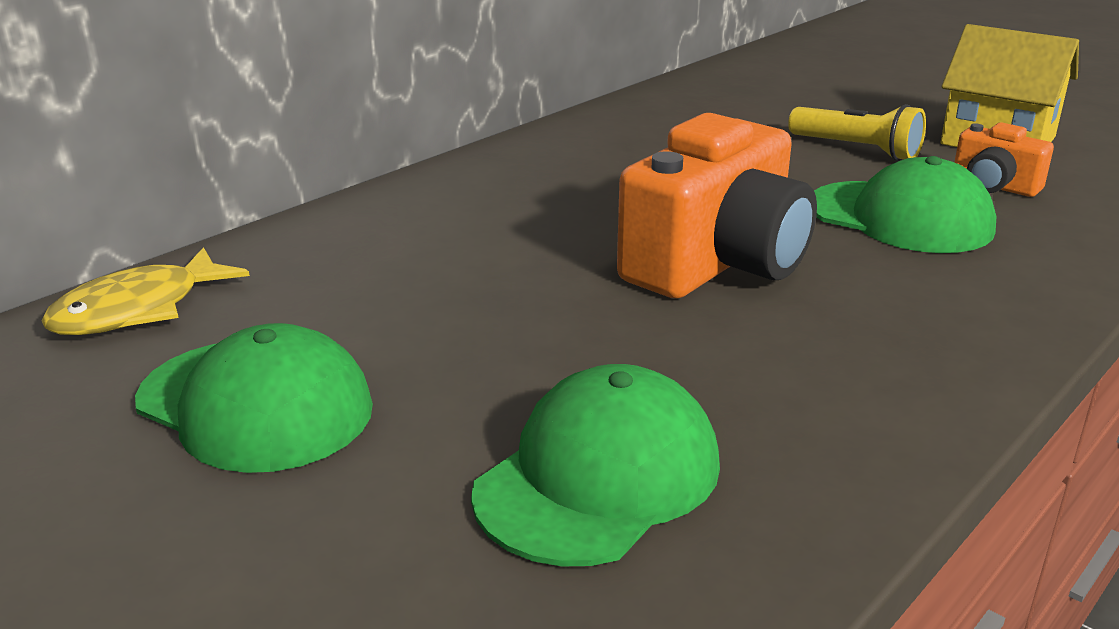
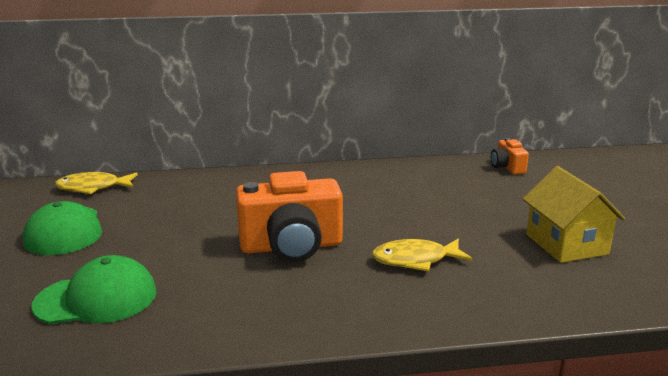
camera: 40 degrees right, 5 degrees down
yellow flashlight [788,104,926,161] -> none
green cap [814,156,996,253] -> yellow fish [372,239,473,271]
orange camera [954,122,1054,197] -> orange camera moved to [491,138,529,175]

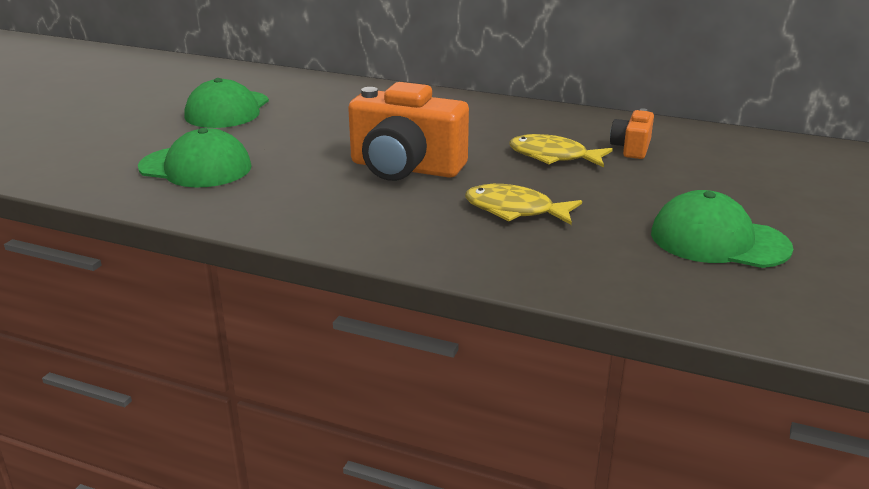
camera: 30 degrees right, 5 degrees up
yellow fish [55,172,138,194] -> yellow fish moved to [509,134,613,168]
orange camera [491,138,529,175] -> orange camera moved to [610,108,654,159]
yellow house [523,166,625,263] -> green cap [651,190,793,268]

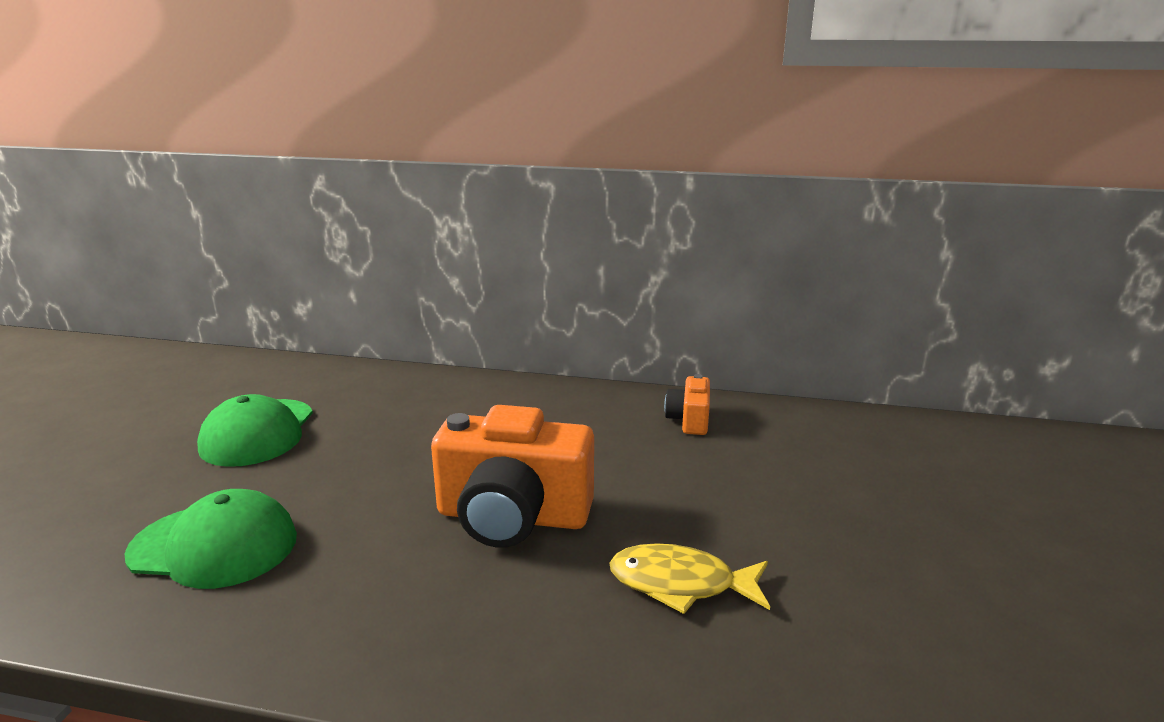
camera: 10 degrees left, 5 degrees down
yellow fish [509,134,613,168] -> none
orange camera [610,108,654,159] -> orange camera moved to [664,374,710,435]
green cap [651,190,793,268] -> none

